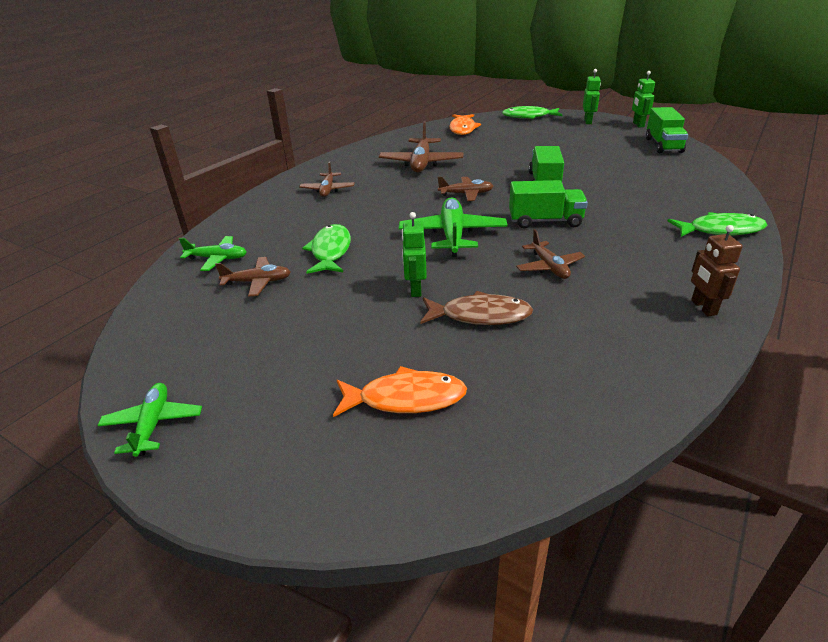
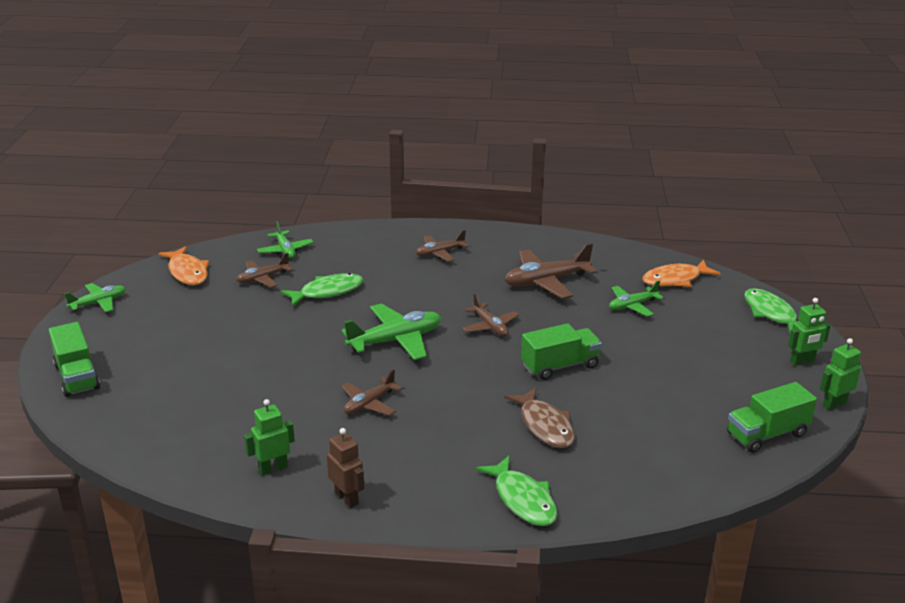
camera: 60 degrees right, 5 degrees down
brown plane [215,257,291,297] -> brown plane turned 90 degrees clockwise [237,253,292,287]
orange fish [333,366,467,417] -> orange fish moved to [158,246,209,285]
green robot [402,212,427,297] -> green robot moved to [244,399,295,476]
brown fish [420,291,533,325] -> brown fish moved to [504,388,575,448]
green truck [509,180,588,228] -> green truck moved to [49,322,100,397]
brown robot [691,225,743,316] -> brown robot turned 90 degrees clockwise [327,428,364,508]
none -> green plane [609,281,664,317]

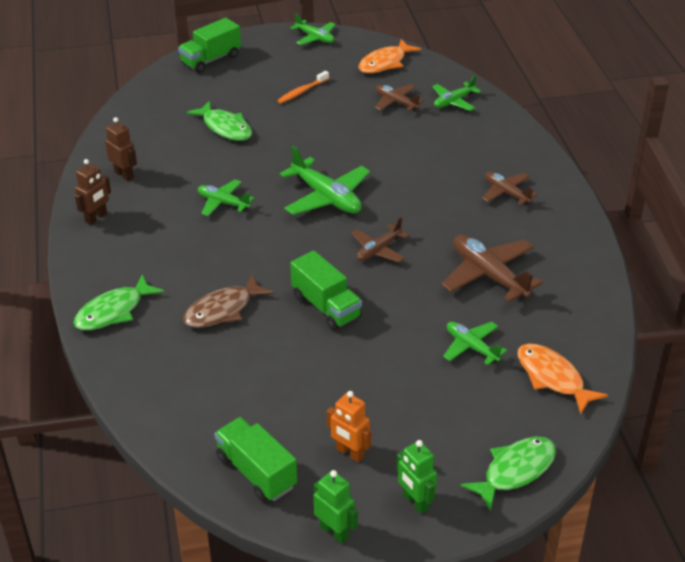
camera: 75 degrees right, 10 degrees up
green robot [244,399,295,476] -> brown robot [105,117,137,181]
green fish [281,273,364,307] -> green fish moved to [187,101,252,141]
brown plane [342,369,402,416] -> green plane [198,179,254,216]
none -> orange toothbrush [277,71,329,103]
none -> orange robot [327,391,372,462]

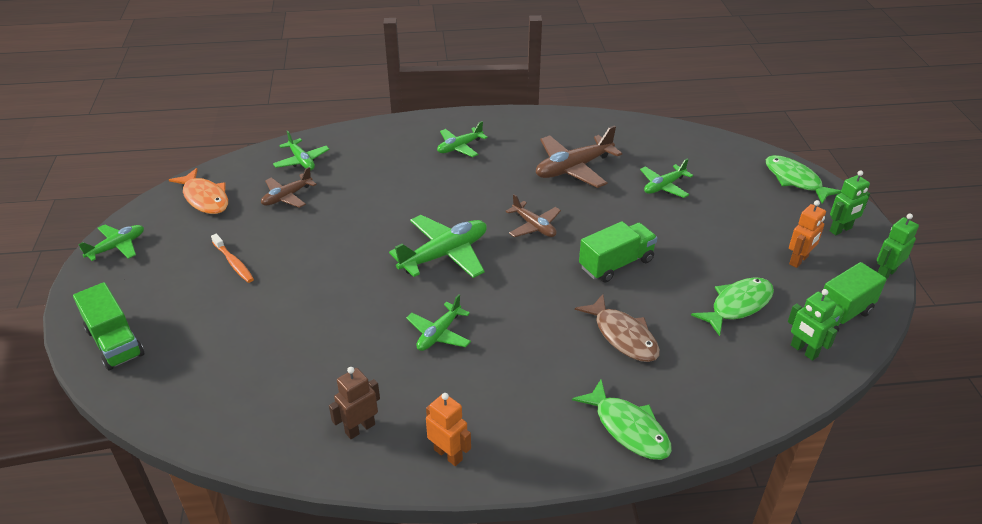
camera: 85 degrees left, 0 degrees up
brown robot [75,159,111,225] -> orange robot [426,393,471,466]
green fish [187,101,252,141] -> green fish moved to [691,277,774,336]
brown plane [482,172,537,205] -> green plane [437,121,488,157]
orange fish [518,343,608,414] -> none
none -> green robot [788,289,838,361]

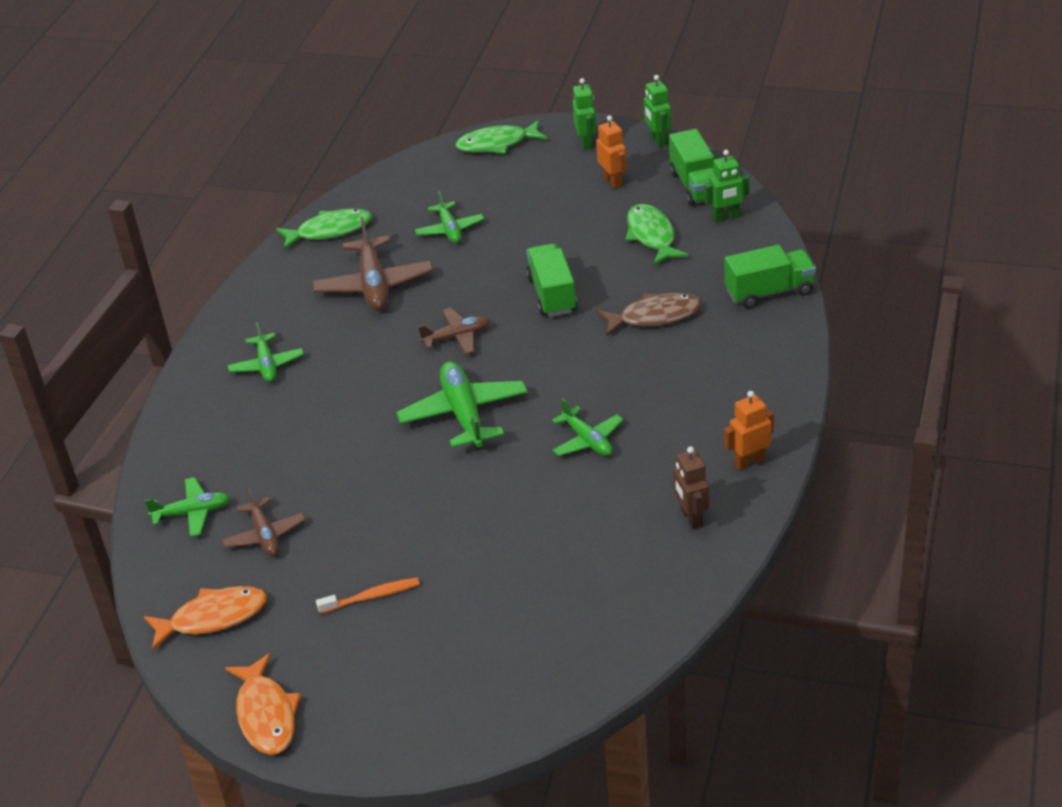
camera: 65 degrees left, 0 degrees up
green truck [73,282,144,370] -> green truck moved to [725,245,816,309]
green plane [78,225,144,261] -> orange fish [225,653,301,755]
green fish [572,380,672,460] -> green fish moved to [276,208,372,250]

